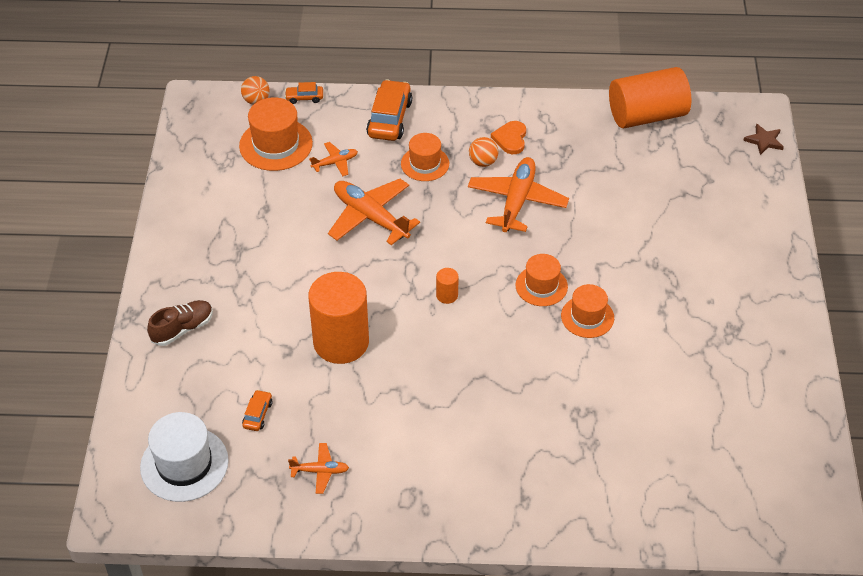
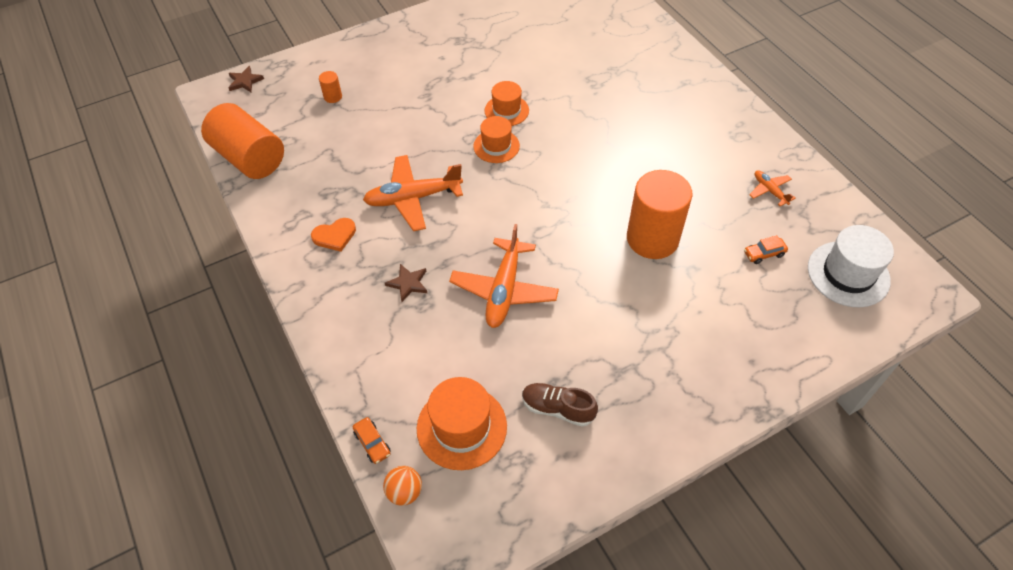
camera: 120 degrees left, 5 degrees up
brown shoe [147,300,213,346] -> brown shoe moved to [522,383,598,427]
orange plane [309,142,358,176] -> none
orange car [366,80,412,141] -> none
orange hat [401,133,449,181] -> brown star [385,264,427,302]
orange cylinder [436,268,459,304] -> orange cylinder moved to [319,71,342,103]
orange ball [469,137,498,167] -> none

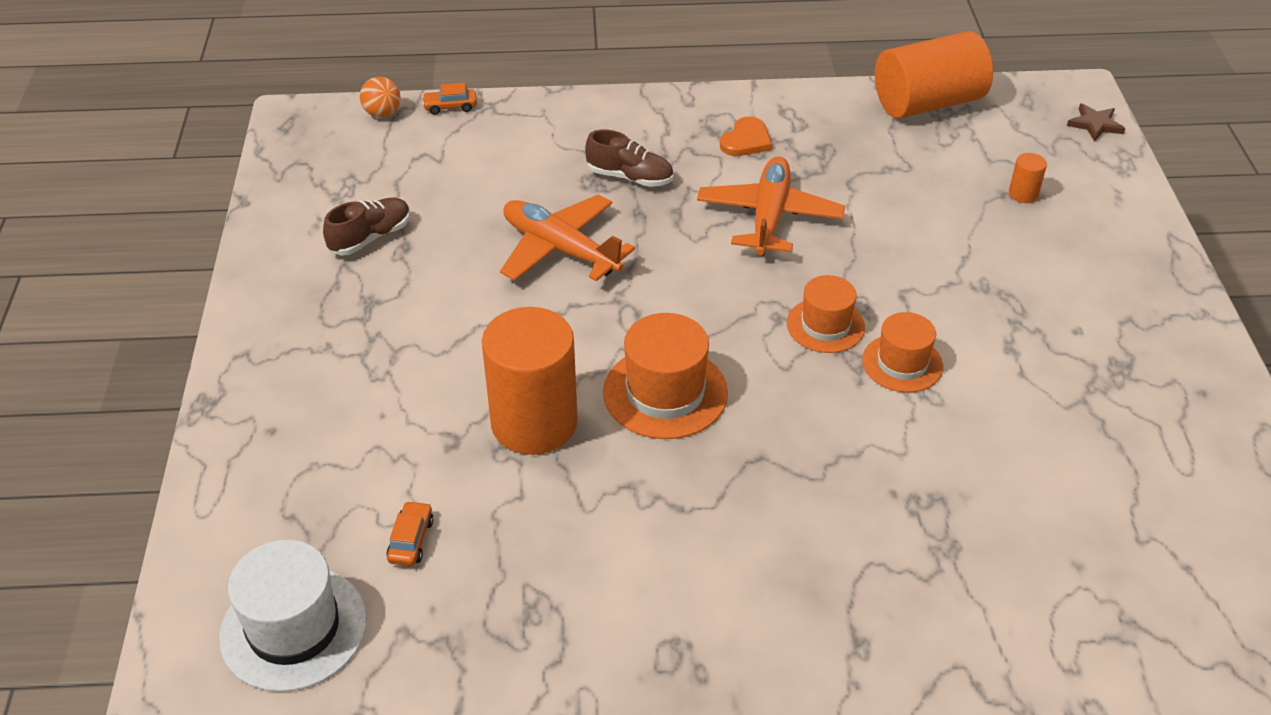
camera: 115 degrees right, 10 degrees down
orange heart [311,218,356,252] -> orange heart turned 150 degrees counterclockwise [720,117,772,156]
brown star [385,264,427,302] -> brown shoe [585,130,673,187]
orange hat [417,377,507,470] -> orange hat moved to [603,313,728,439]
orange plane [749,170,796,206] -> none

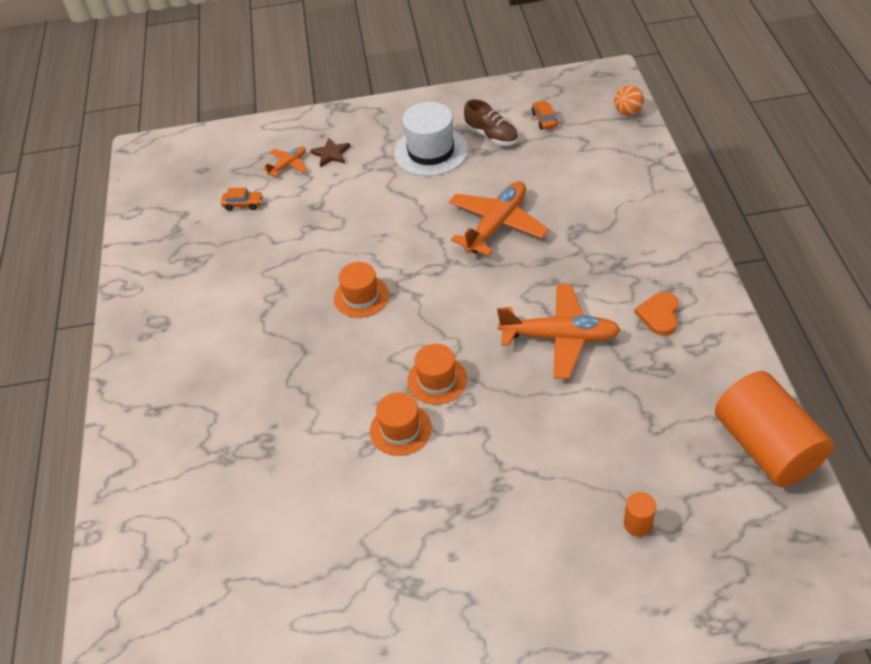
camera: 90 degrees right, 5 degrees up
white hat [219,540,367,692] -> white hat moved to [394,102,468,176]
orange car [422,83,477,115] -> orange car moved to [532,100,558,130]
orange cylinder [482,307,578,455] -> none
brown shoe [585,130,673,187] -> none
orange hat [603,313,728,439] -> orange hat [334,262,389,318], size x0.66
orange heart [720,117,772,156] -> orange heart turned 75 degrees clockwise [634,292,679,335]
brown star [1067,103,1125,142] -> brown star moved to [310,138,351,168]
none -> orange plane [263,146,307,177]

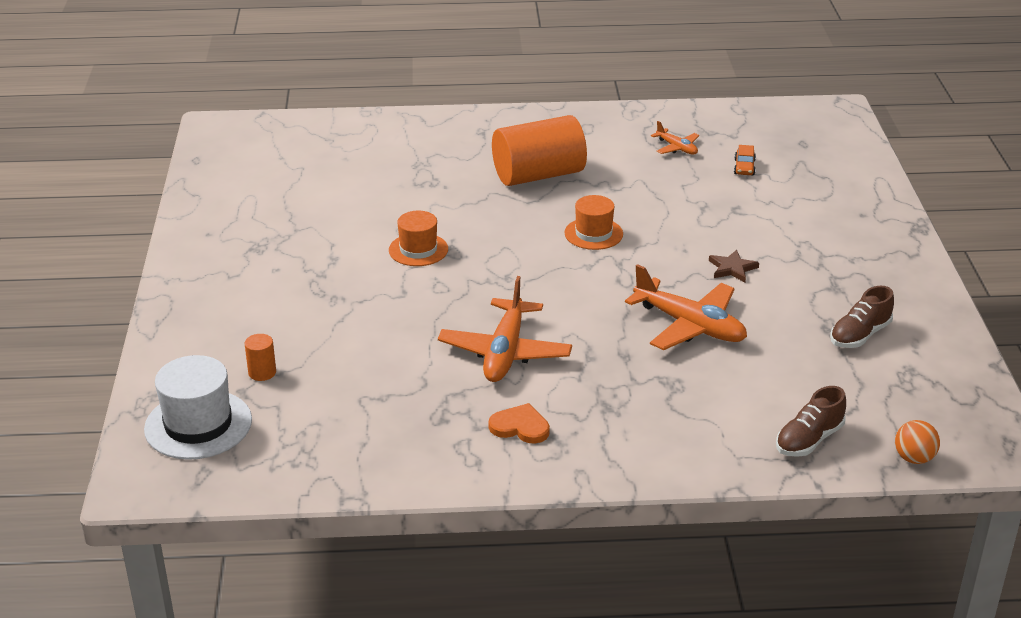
camera: 90 degrees right, 15 degrees down
orange plane [263,146,307,177] -> orange plane moved to [651,121,699,154]
brown star [310,138,351,168] -> brown star moved to [709,250,759,282]
white hat [394,102,468,176] -> white hat moved to [144,355,252,460]
orange hat [407,344,467,405] -> none
orange car [532,100,558,130] -> none
orange cylinder [715,371,834,487] -> orange cylinder moved to [492,115,587,186]
none -> brown shoe [776,386,846,457]

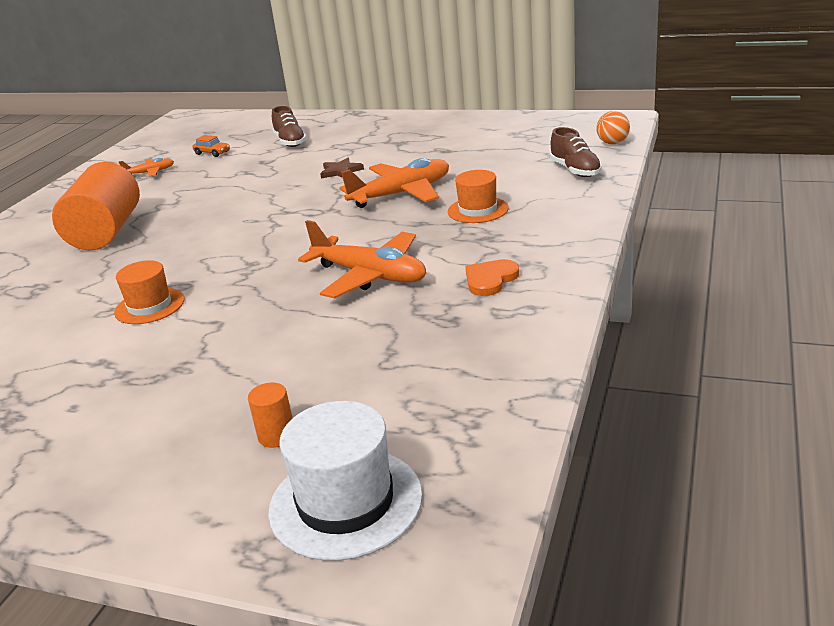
camera: 65 degrees left, 5 degrees down
orange hat [564,195,623,250] -> orange hat moved to [448,170,509,223]
brown shoe [830,286,894,348] -> brown shoe moved to [272,106,307,147]

